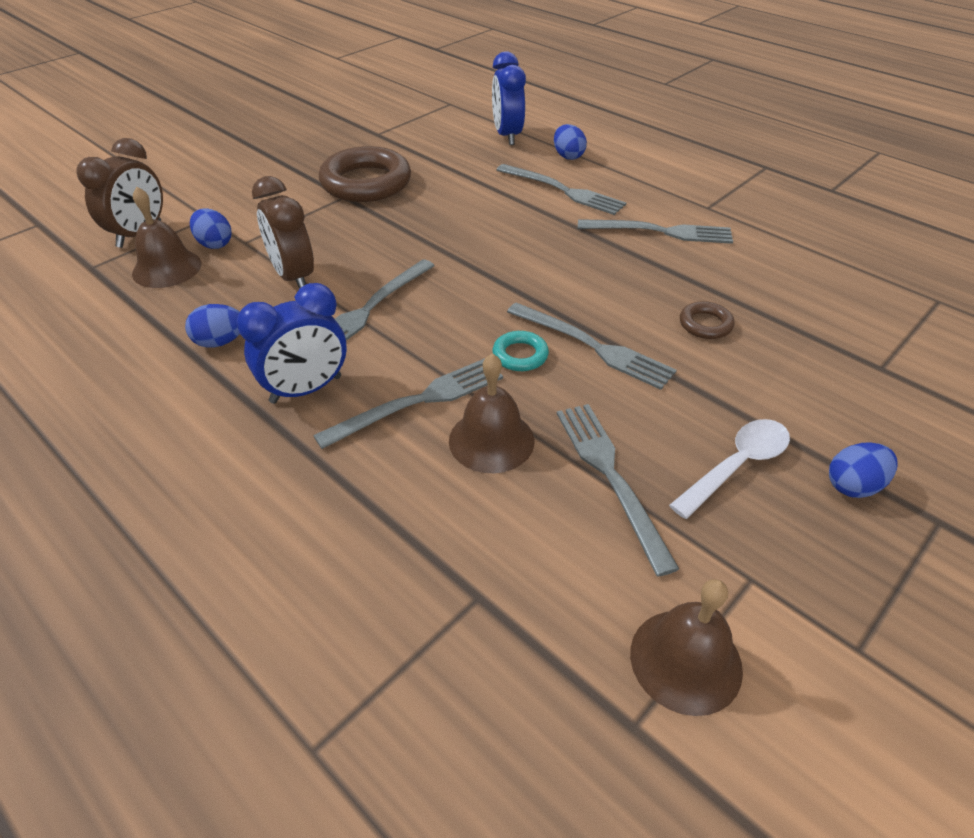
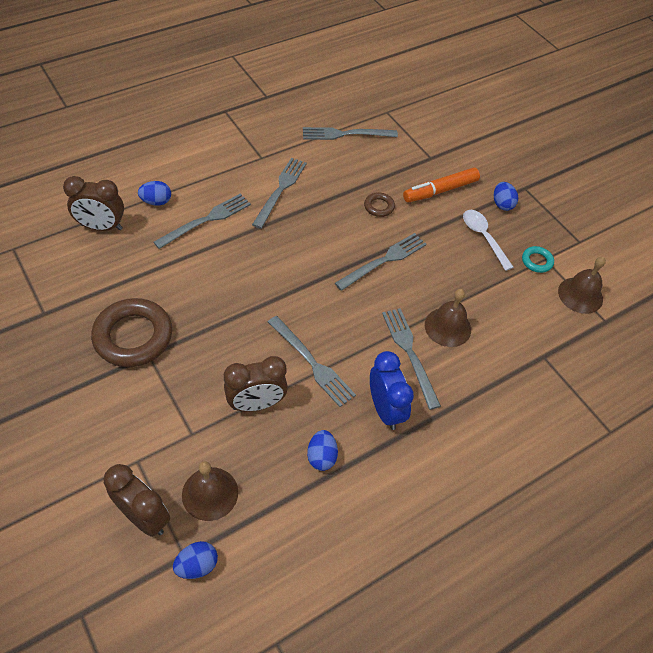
camera: 80 degrees left, 10 degrees up
blue egg [190,208,231,249] -> blue egg moved to [173,541,218,579]
blue clock [492,51,526,145] -> brown clock [63,176,124,231]
turquoise ring [493,331,549,371] -> turquoise ring moved to [522,246,554,273]
grey fork [557,404,679,577] -> grey fork moved to [303,127,398,140]
none -> orange marker [403,168,480,203]

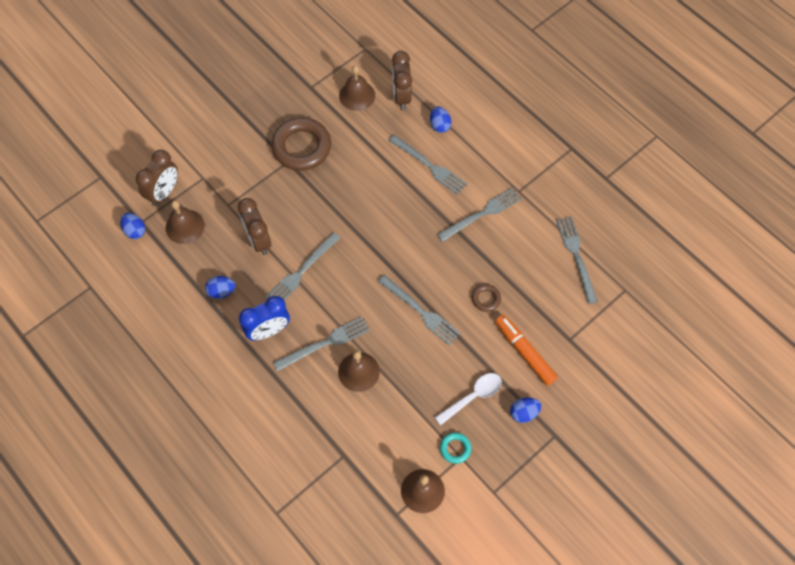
camera: 85 degrees right, 10 degrees up
grey fork [252,158,307,229] -> grey fork turned 45 degrees counterclockwise [437,188,521,242]
none -> brown bell [339,65,375,111]

